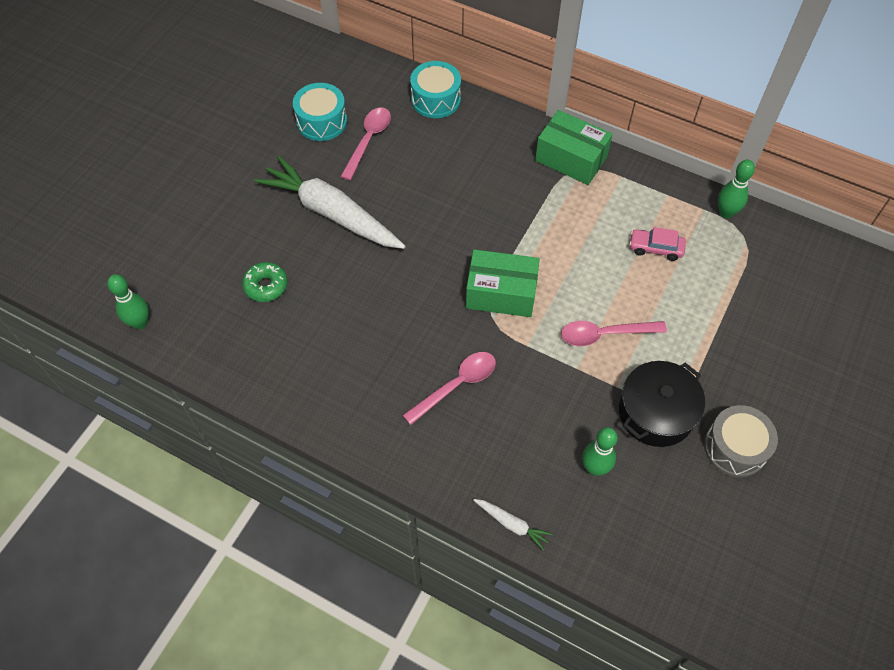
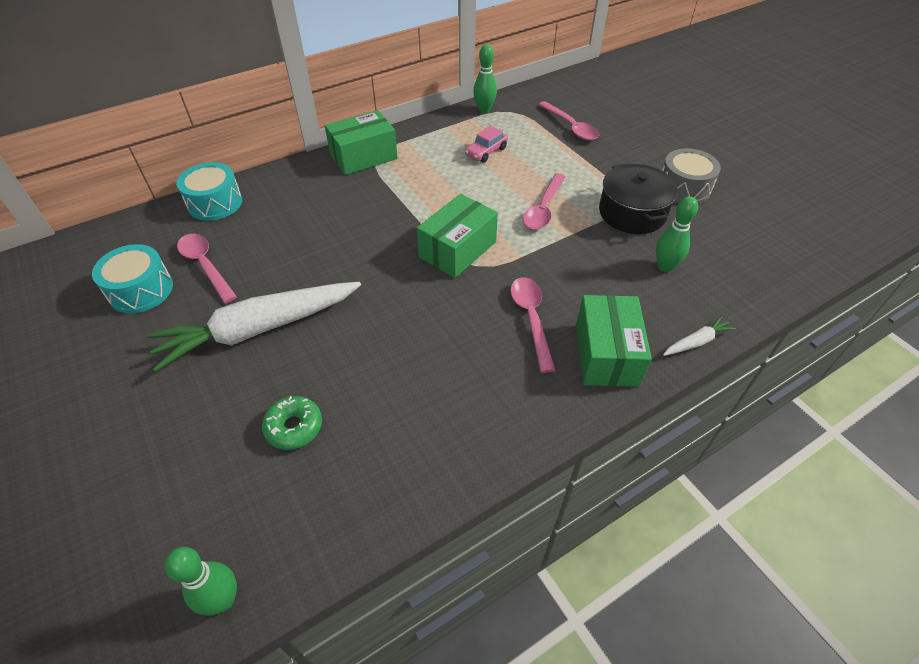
camera: 60 degrees left, 10 degrees down
none -> pink spoon [538,101,599,141]
none -> green box [576,295,652,387]

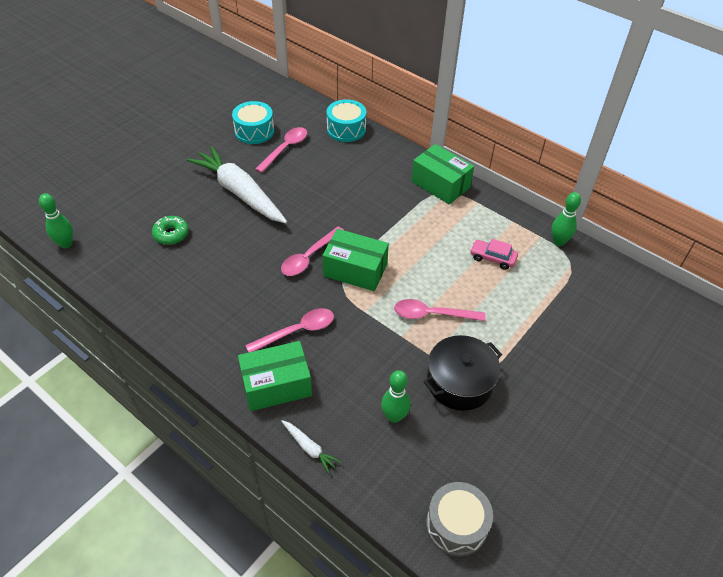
camera: 70 degrees right, 0 degrees up
pink spoon [538,101,599,141] -> pink spoon moved to [281,227,343,276]
grey drum [662,148,721,204] -> grey drum moved to [426,482,493,557]

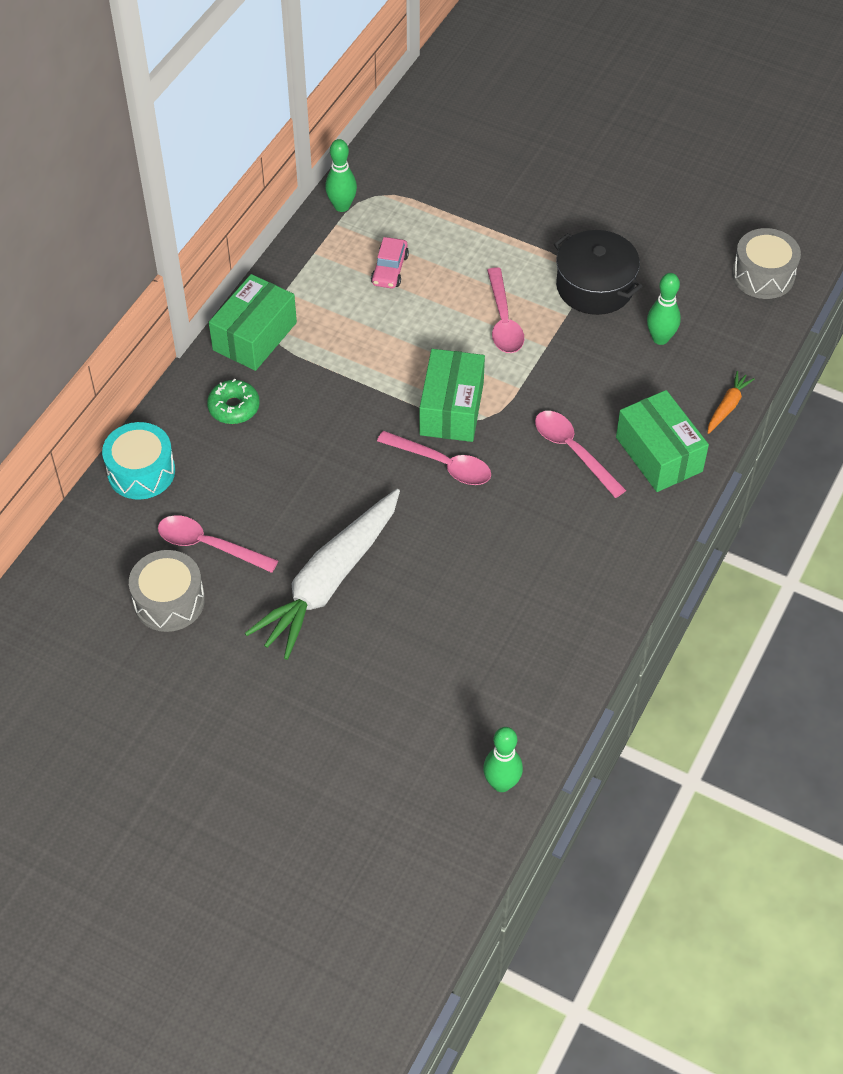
camera: 100 degrees left, 5 degrees up
green donut [152,216,189,245] -> green donut moved to [207,379,260,424]
turquoise drum [232,101,274,144] -> grey drum [129,550,205,632]
white carrot [281,420,341,474] -> orange carrot [708,371,755,434]

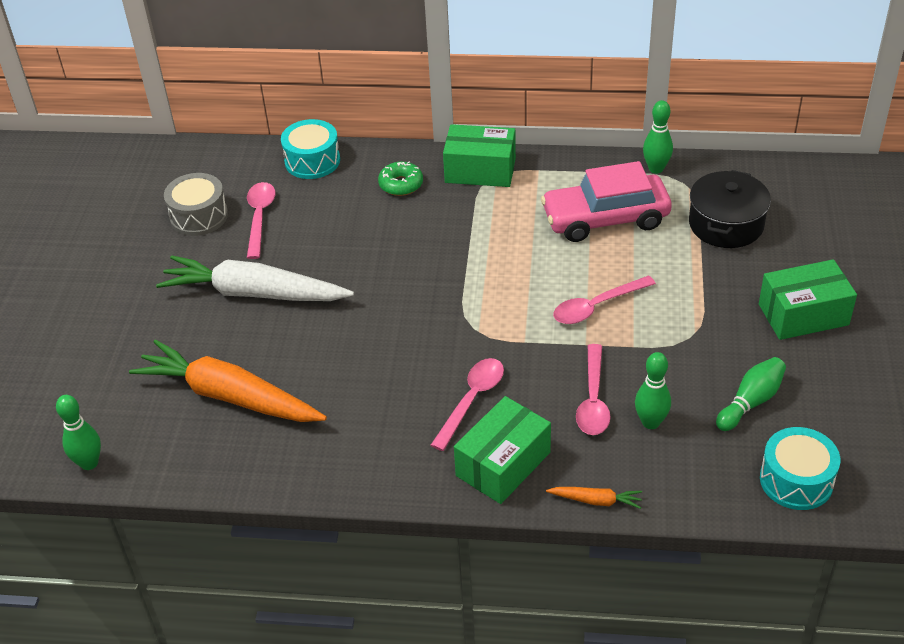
camera: 70 degrees right, 10 degrees down
pink car [371,237,409,288] -> pink car [541,161,672,242], size x2.11
pink spoon [377,431,491,485] -> pink spoon moved to [576,344,611,435]
green box [419,349,485,442] -> green box moved to [759,259,857,340]
black pot [554,230,642,315] -> black pot moved to [689,170,771,248]
grey drum [732,228,801,299] -> turquoise drum [760,427,840,510]
none -> orange carrot [129,340,327,422]
none -> green bowling pin [716,357,786,431]

